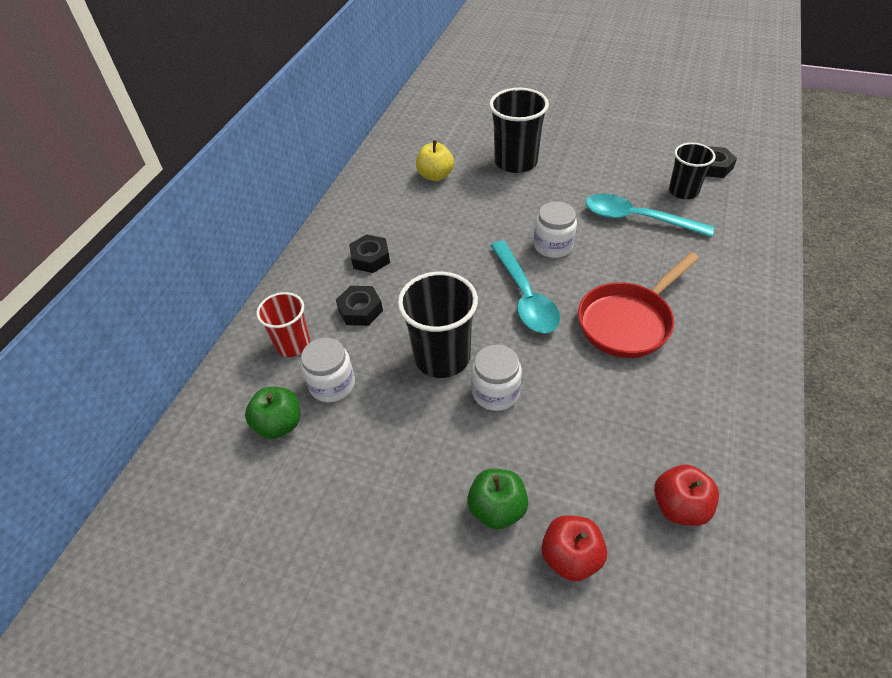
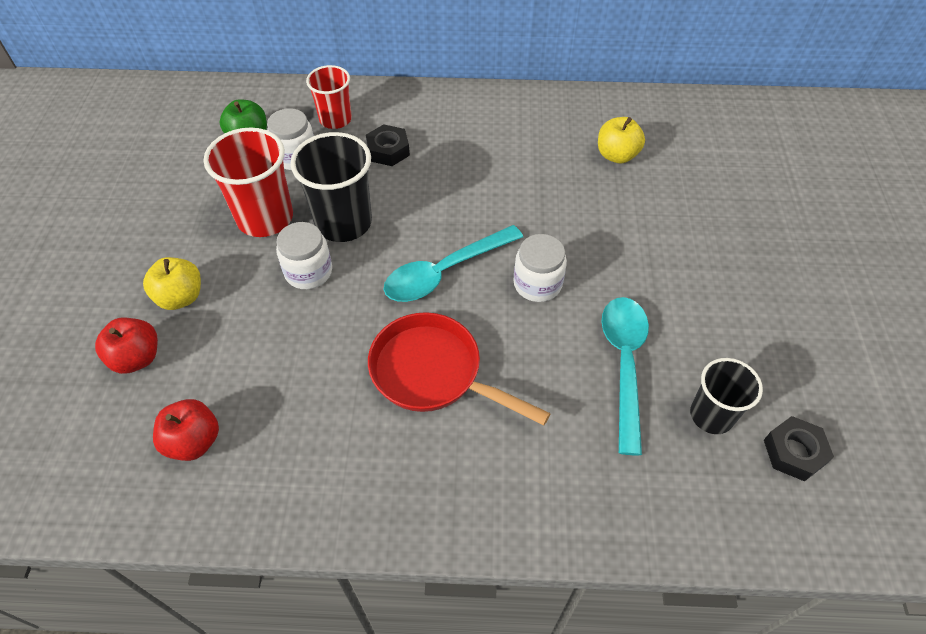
camera: 70 degrees right, 5 degrees up
black nut [349,234,390,273] -> none
green apple [467,469,528,529] -> yellow apple [143,257,201,310]
black cup [489,88,549,173] -> none
none -> red cup [203,127,293,237]

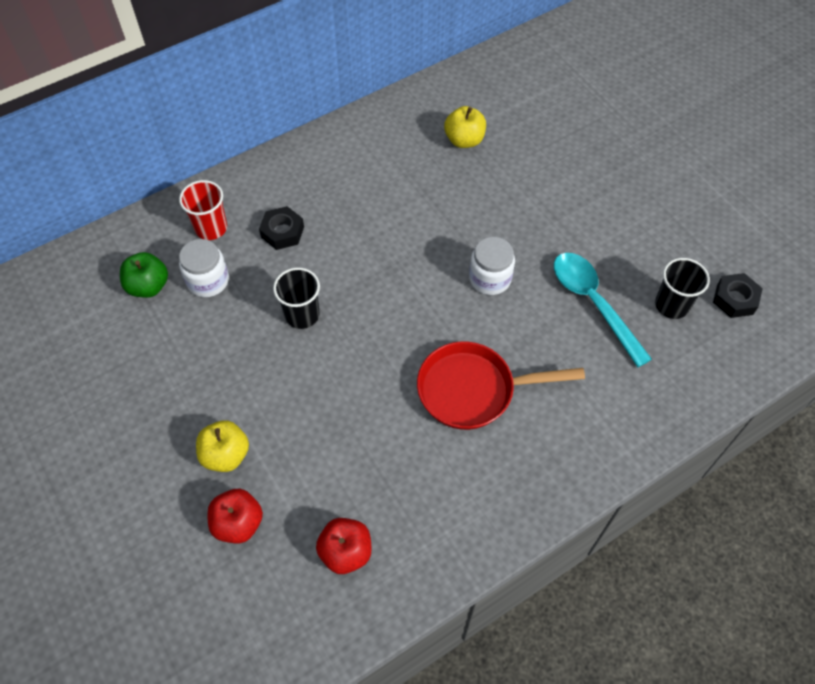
camera: 35 degrees left, 5 degrees up
red cup [203,127,293,237] -> none
white jar [276,222,332,289] -> none
black cup [290,132,372,242] -> black cup [273,268,320,329], size x0.64
turquoise spoon [384,225,523,302] -> none

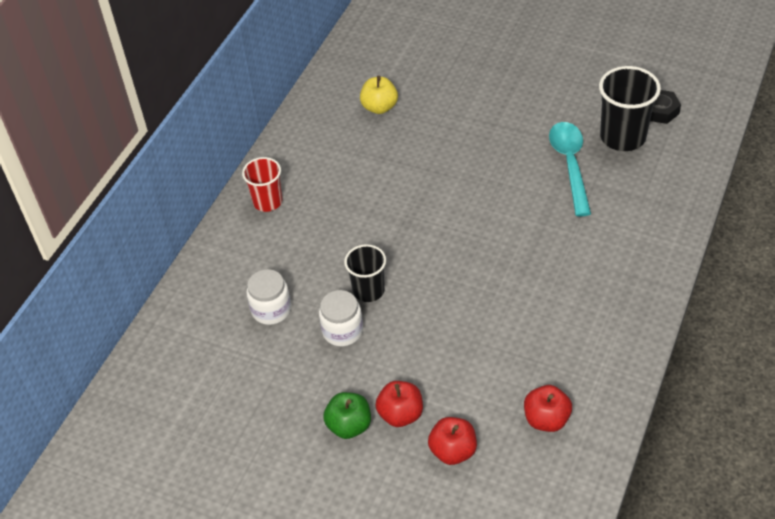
camera: 30 degrees left, 10 degrees down
green apple [120,252,168,298] -> green apple moved to [323,392,371,439]
red cup [179,180,227,240] -> red cup moved to [242,157,282,212]
yellow apple [196,420,249,472] -> red apple [376,381,423,427]
black nut [259,206,304,250] -> none
red pan [417,341,585,430] -> none
white jar [469,237,515,295] -> white jar moved to [319,290,363,346]
turquoise spoon [554,253,652,367] -> turquoise spoon turned 60 degrees clockwise [549,122,591,216]
black cup [655,258,710,319] -> black cup [599,66,661,151], size x1.56

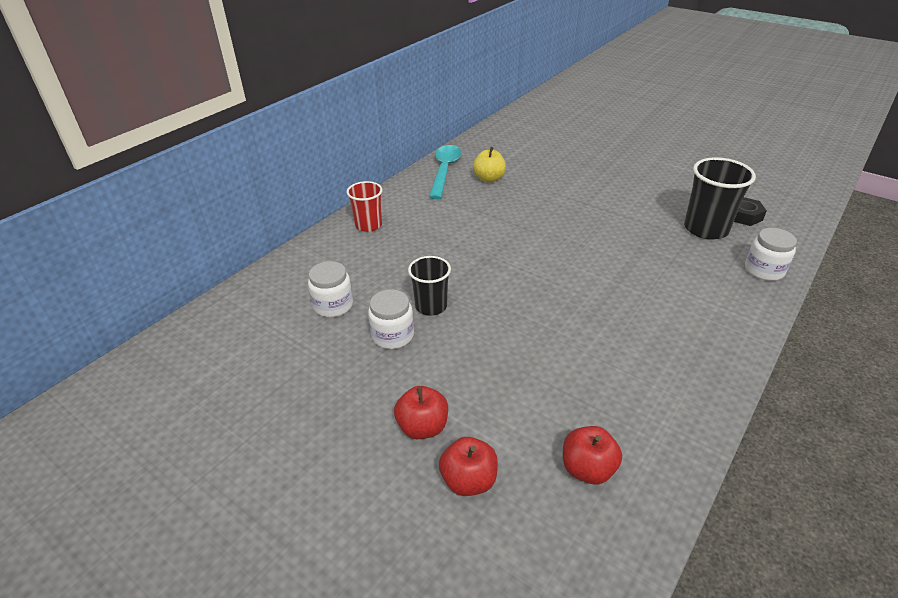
camera: 10 degrees right, 10 degrees down
green apple [323,392,371,439] -> none
turquoise spoon [549,122,591,216] -> turquoise spoon moved to [429,145,462,199]
none -> white jar [745,228,797,281]

